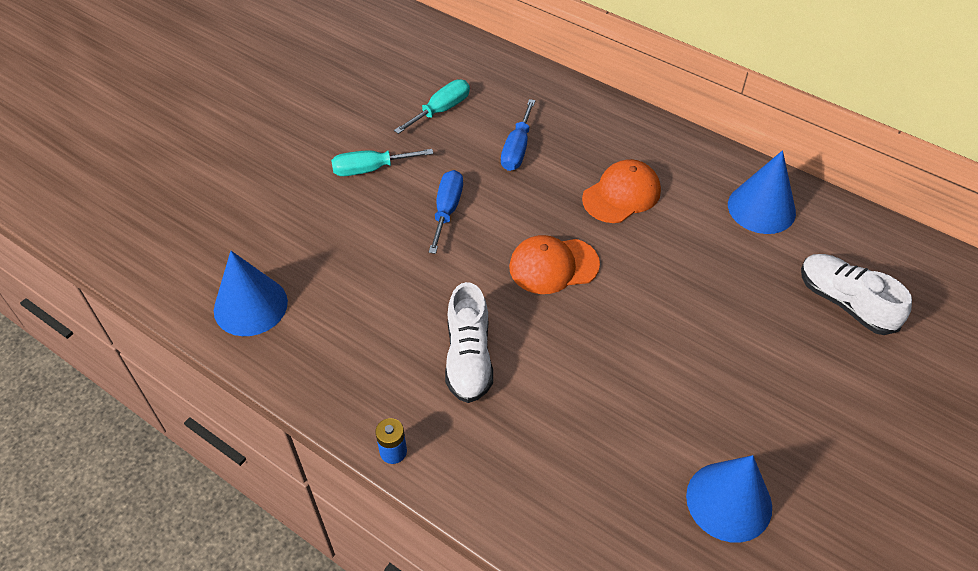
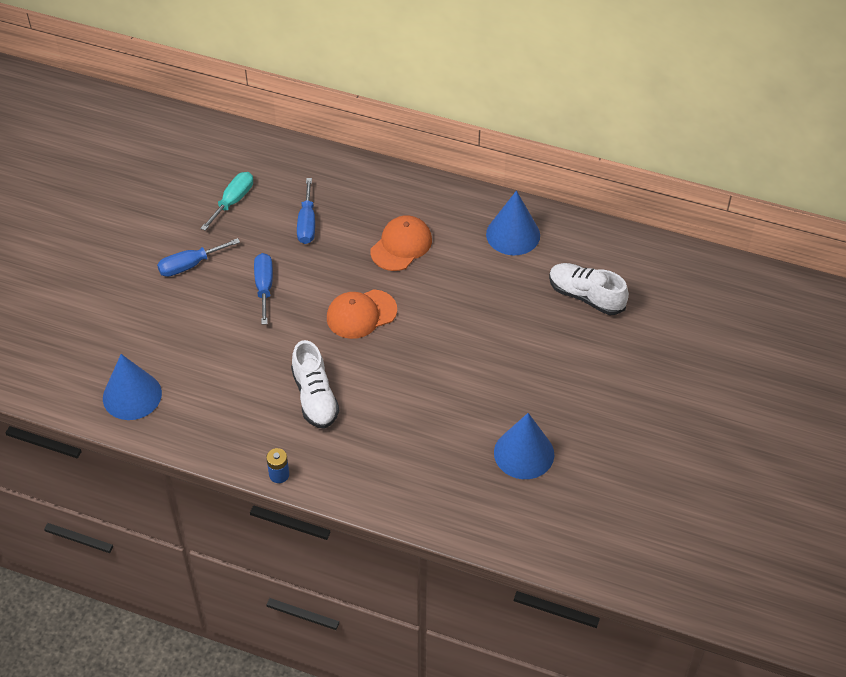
camera: 15 degrees left, 0 degrees up
turquoise screwdriver [331,149,433,176] -> blue screwdriver [157,238,240,277]

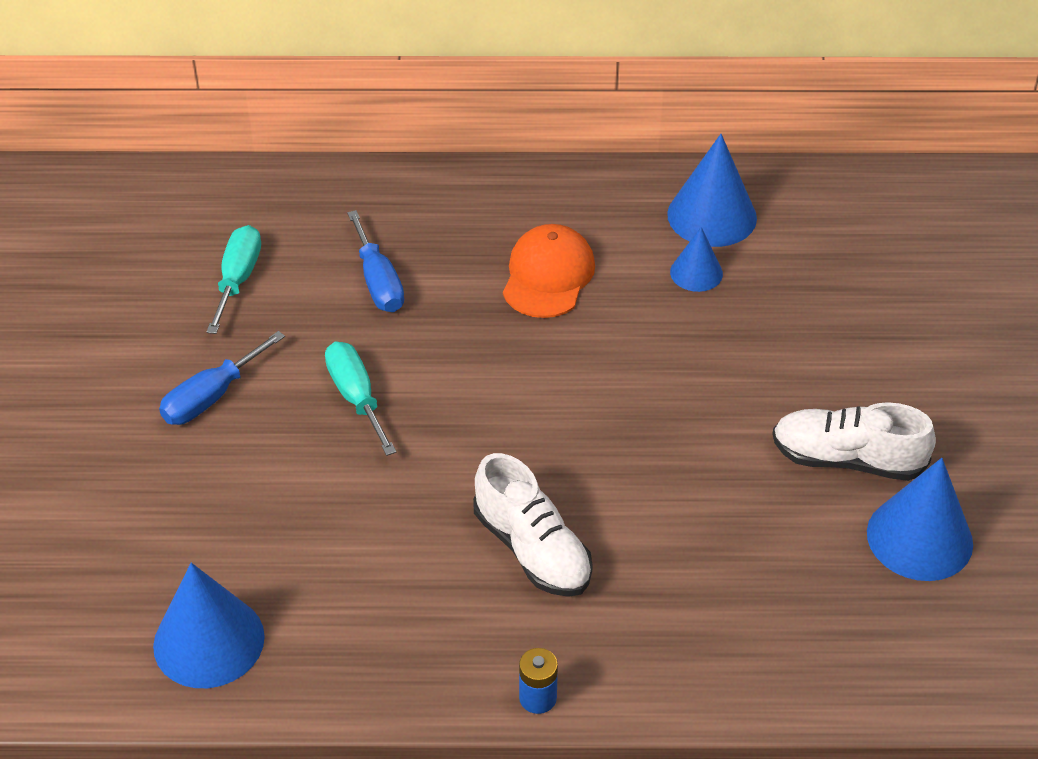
camera: 20 degrees left, 5 degrees down
blue screwdriver [254,253,273,325] -> turquoise screwdriver [325,341,396,456]
orange cap [327,289,397,339] -> none
white shoe [549,263,629,315] -> white shoe moved to [772,402,936,481]
none -> blue cone [670,227,723,292]

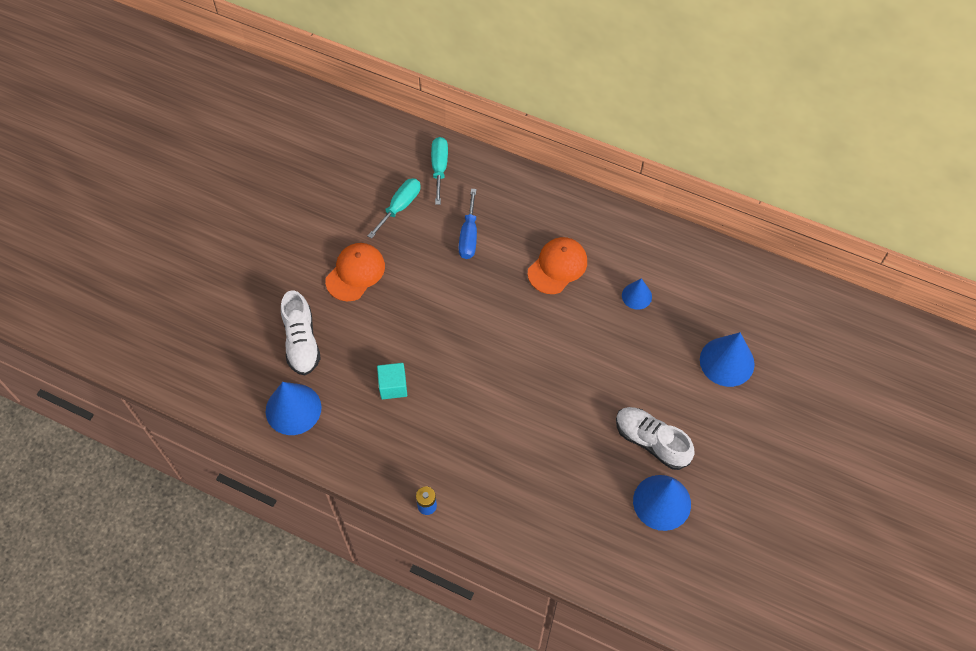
camera: 25 degrees right, 15 degrees up
blue screwdriver [159,331,285,425] -> orange cap [325,243,385,301]
turquoise screwdriver [325,341,396,456] -> turquoise screwdriver moved to [431,137,448,205]
white shoe [473,453,593,597] -> white shoe moved to [281,290,321,375]
blue cone [667,134,757,247] -> blue cone moved to [700,332,755,387]
none -> turquoise cube [377,363,407,400]

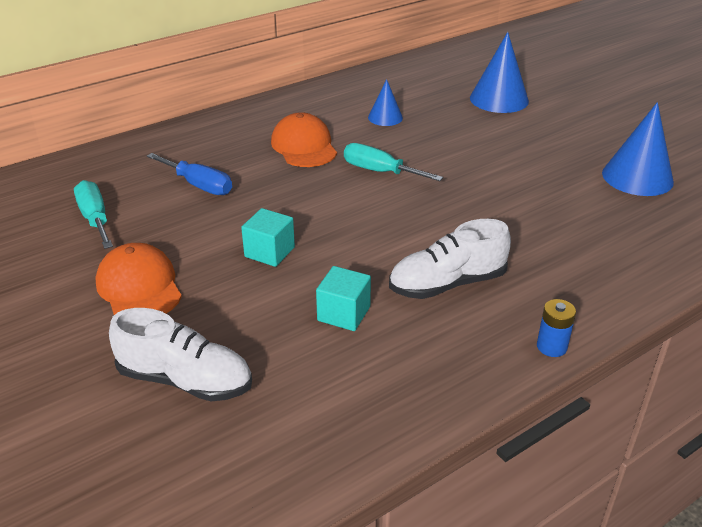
camera: 60 degrees left, 25 degrees down
blue cone [266,382,321,435] -> none
turquoise screwdriver [431,137,448,205] -> turquoise screwdriver moved to [344,143,443,181]
white shoe [616,407,695,470] -> white shoe moved to [389,219,511,299]
none -> turquoise cube [241,208,295,267]

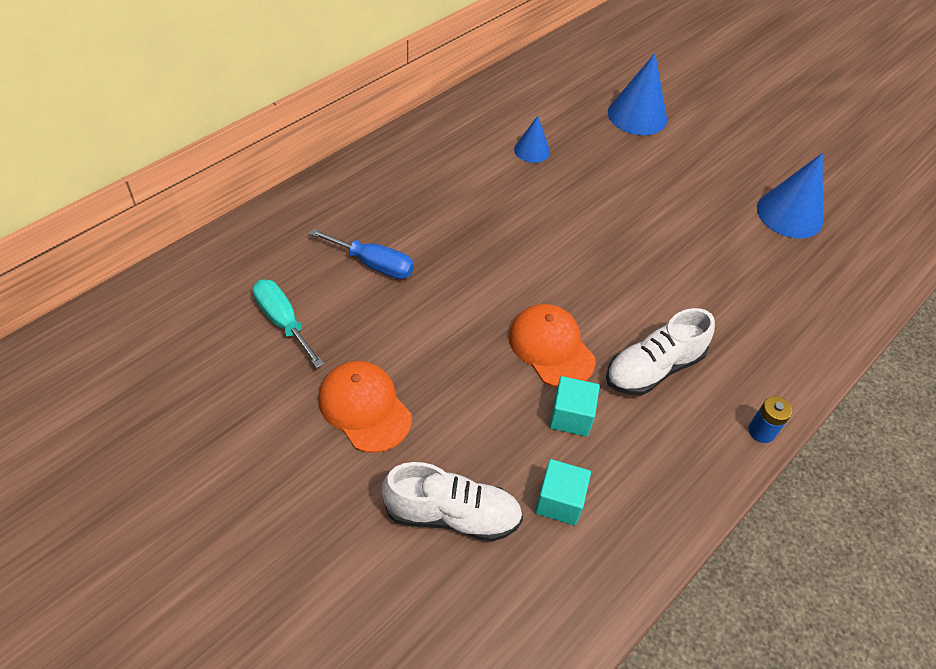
camera: 15 degrees left, 15 degrees up
turquoise cube [241,208,295,267] -> turquoise cube moved to [535,459,591,525]
orange cap [271,112,337,167] -> orange cap moved to [509,304,596,387]
turquoise screwdriver [344,143,443,181] -> none

